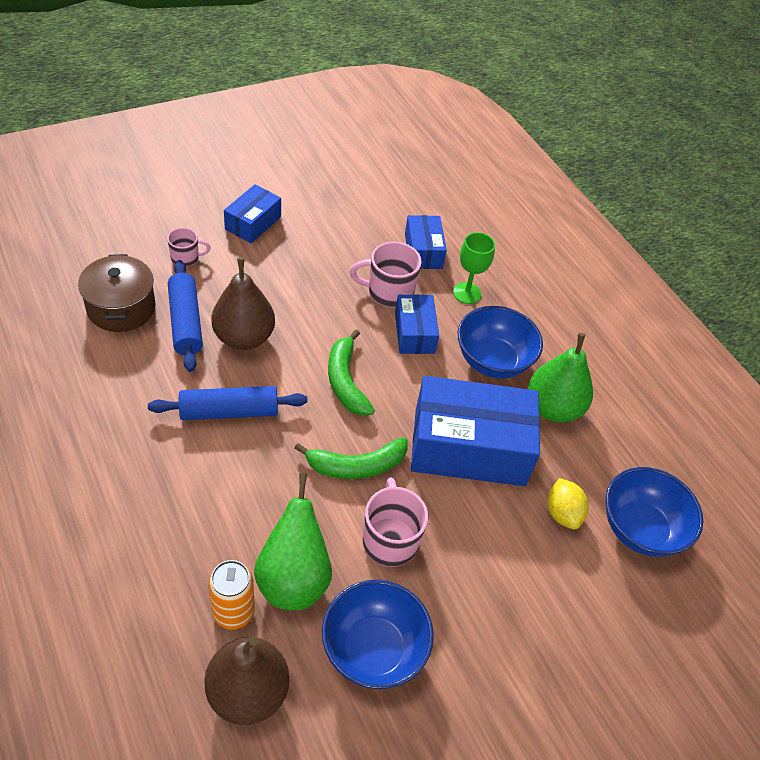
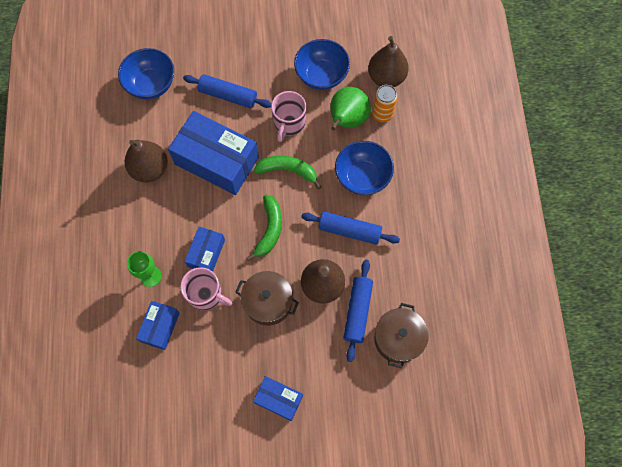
camera: 150 degrees left, 20 degrees up
pink mug [167,228,211,267] -> none
blue box [224,184,281,243] -> blue box turned 60 degrees clockwise [253,376,303,421]
blue bowl [457,306,543,379] -> blue bowl moved to [335,141,394,195]
green pear [528,333,593,423] -> brown pear [125,140,168,182]
yellow lemon [547,478,589,530] -> none
none -> blue rolling pin [183,74,272,108]
none -> brown pot [235,271,299,326]

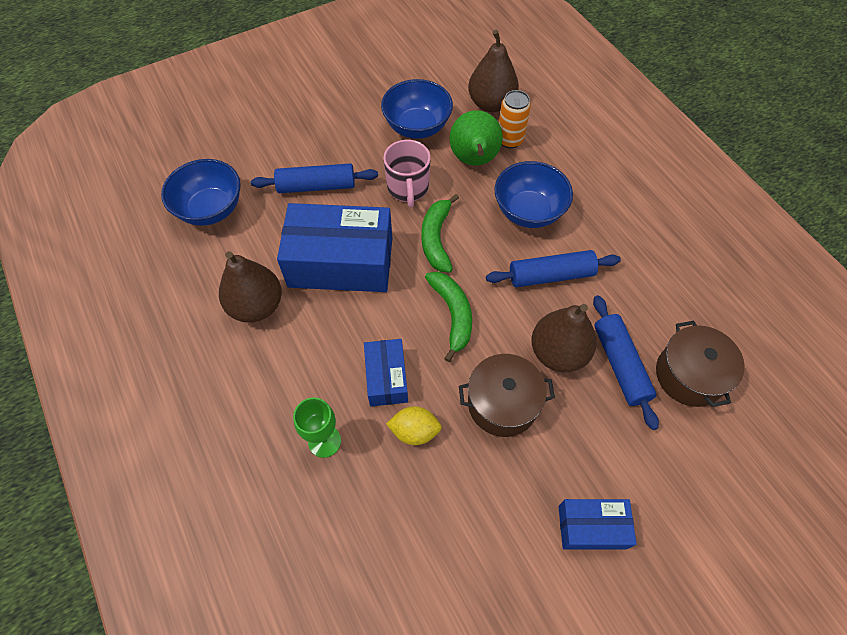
camera: 25 degrees left, 10 degrees down
blue box [136,301,180,350] -> none
pink mug [180,267,233,311] -> yellow lemon [386,406,442,445]
green banana [254,156,321,189] -> green banana turned 75 degrees counterclockwise [421,194,459,273]

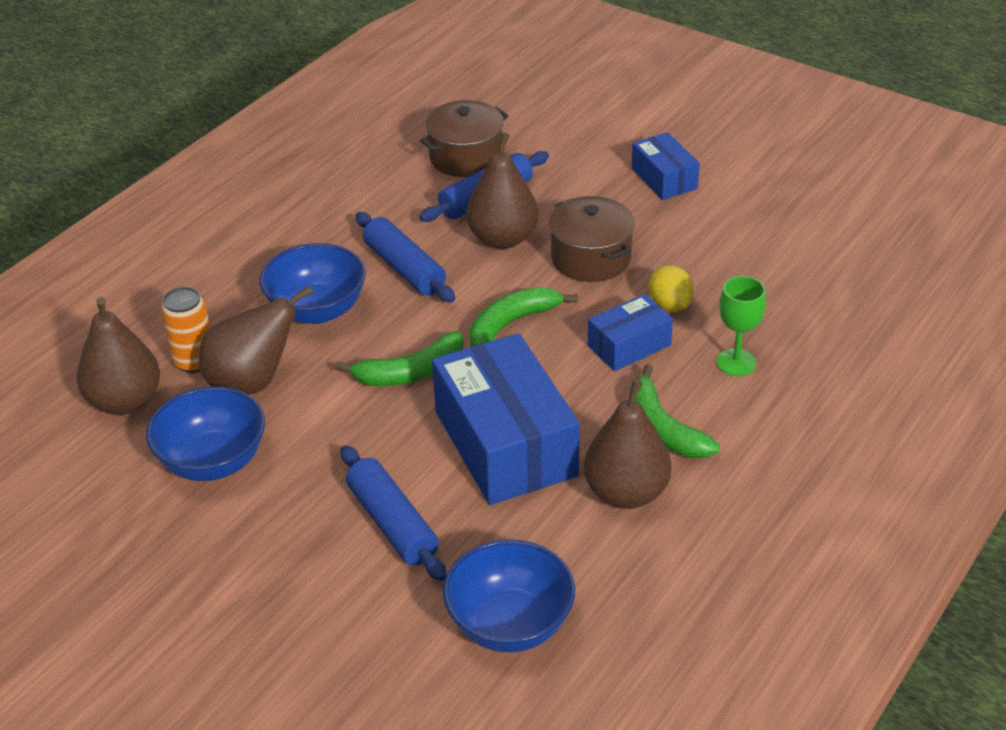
camera: 115 degrees left, 20 degrees down
pink mug [383,140,431,208] -> none
green pear [449,110,503,165] -> brown pear [199,285,313,395]
none -> green banana [630,365,720,458]

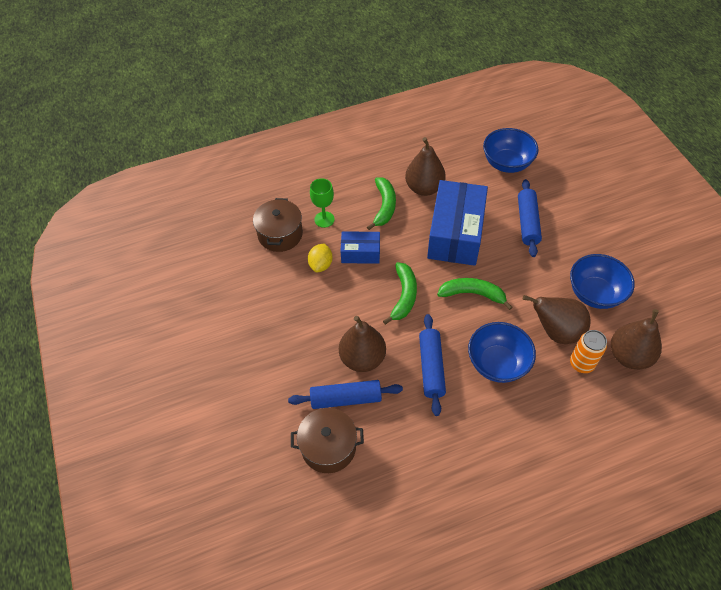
camera: 145 degrees left, 15 degrees up
green banana [469,287,578,346] -> green banana turned 75 degrees counterclockwise [383,262,417,325]
brown pot [549,196,635,282] -> brown pot moved to [253,198,303,252]
blue box [632,132,700,200] -> none

